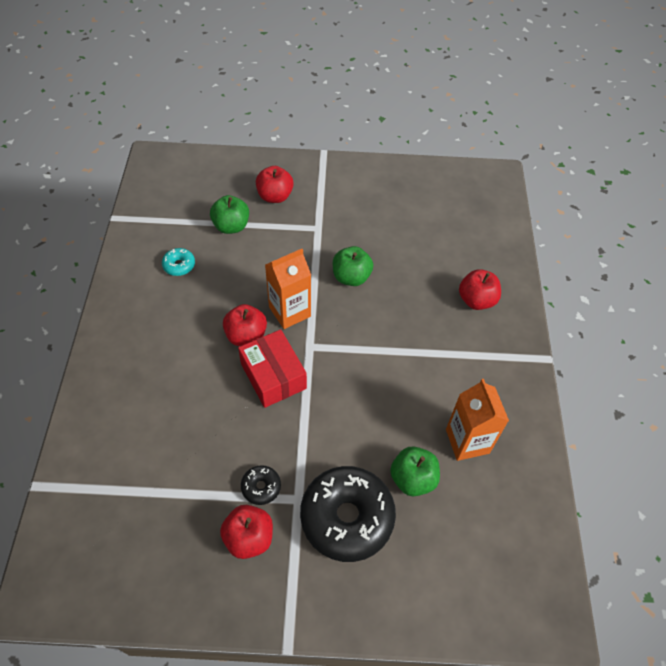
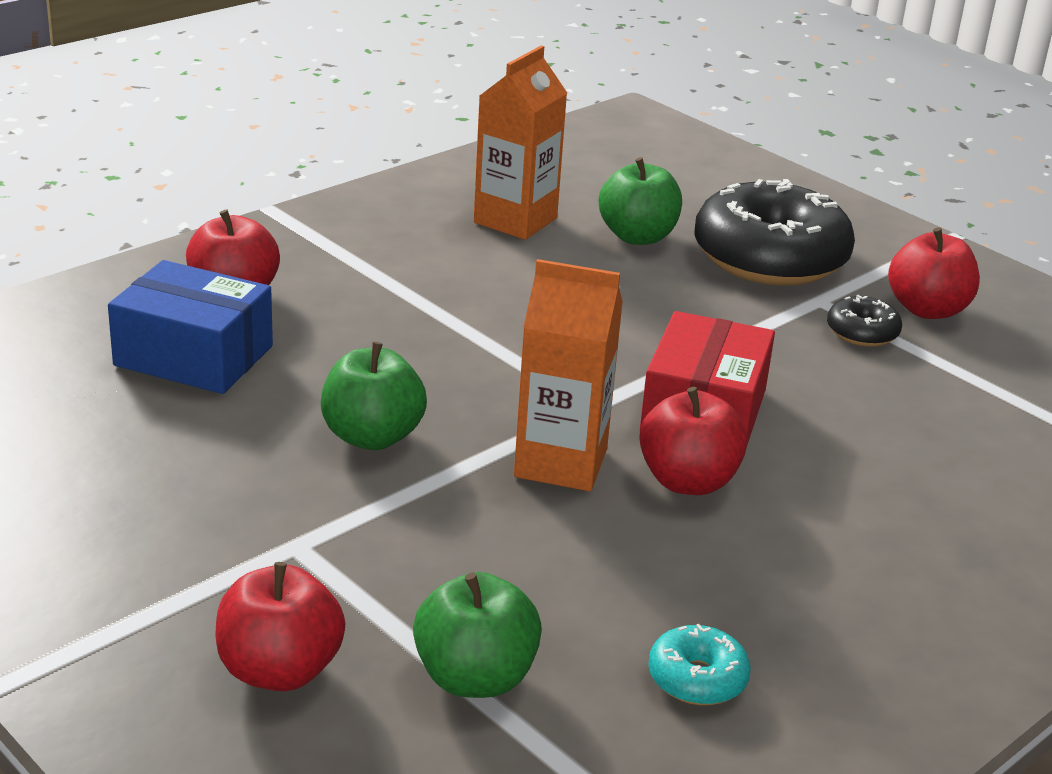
camera: 135 degrees left, 25 degrees down
none -> blue box [108,260,273,394]

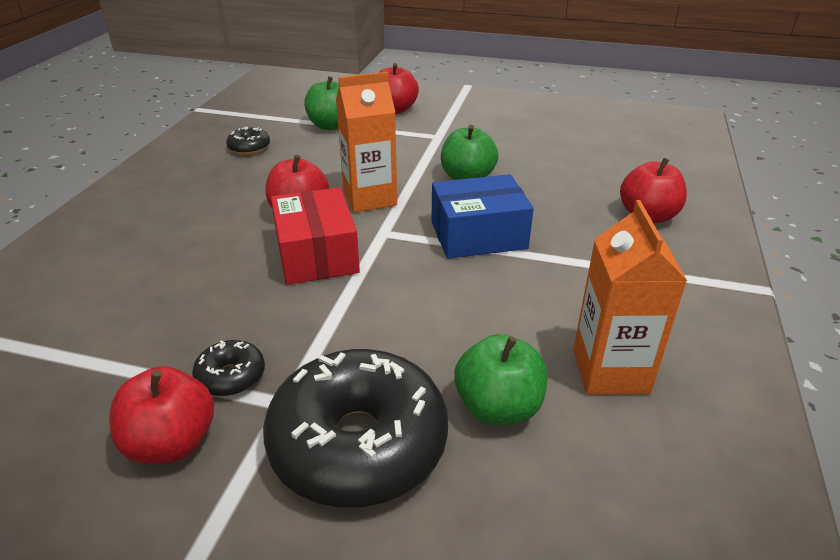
camera: 150 degrees right, 5 degrees up
blue box [108,260,273,394] -> blue box moved to [431,174,534,259]
turquoise donut [648,624,751,705] -> black donut [226,126,270,155]

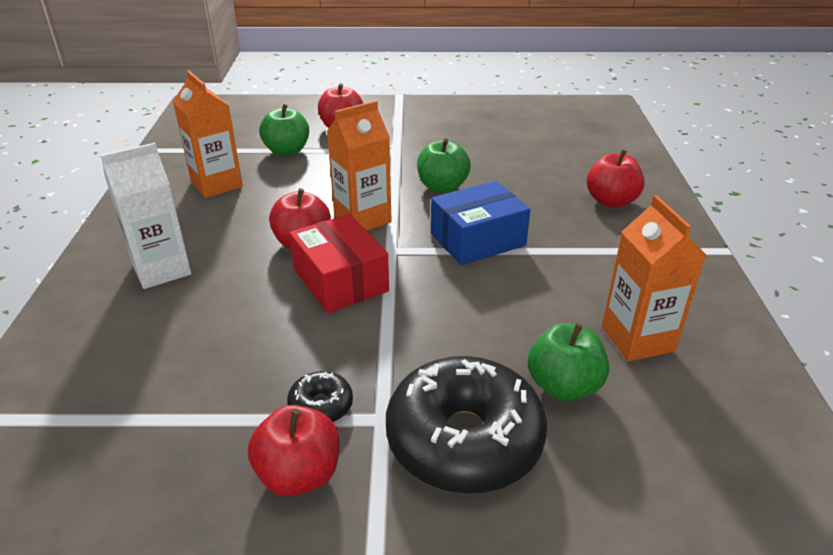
camera: 15 degrees left, 0 degrees up
black donut [226,126,270,155] -> orange carton [173,70,243,198]
none -> white carton [100,143,191,289]

